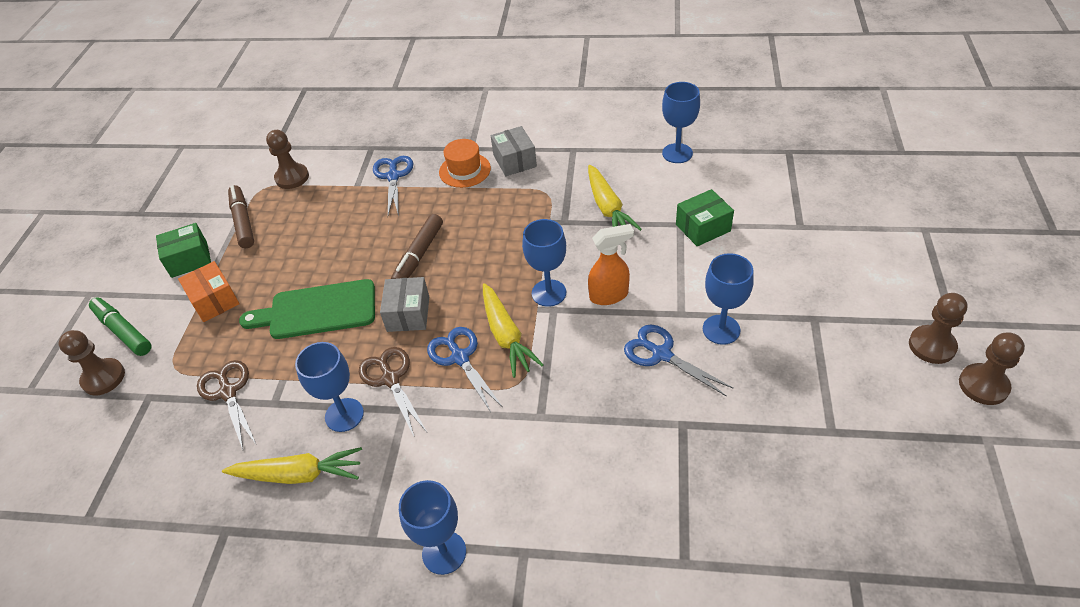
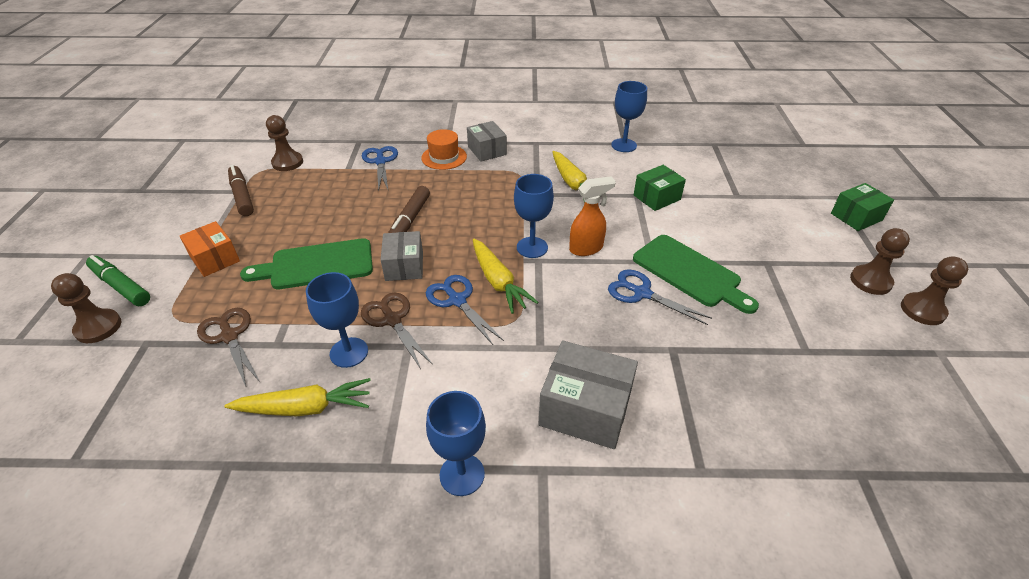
camera: 10 degrees left, 5 degrees down
green box [156,223,211,278] -> green box moved to [831,183,894,231]
blue goblet [703,253,754,345] -> green cutting board [633,235,759,314]
none -> grey box [538,340,638,449]

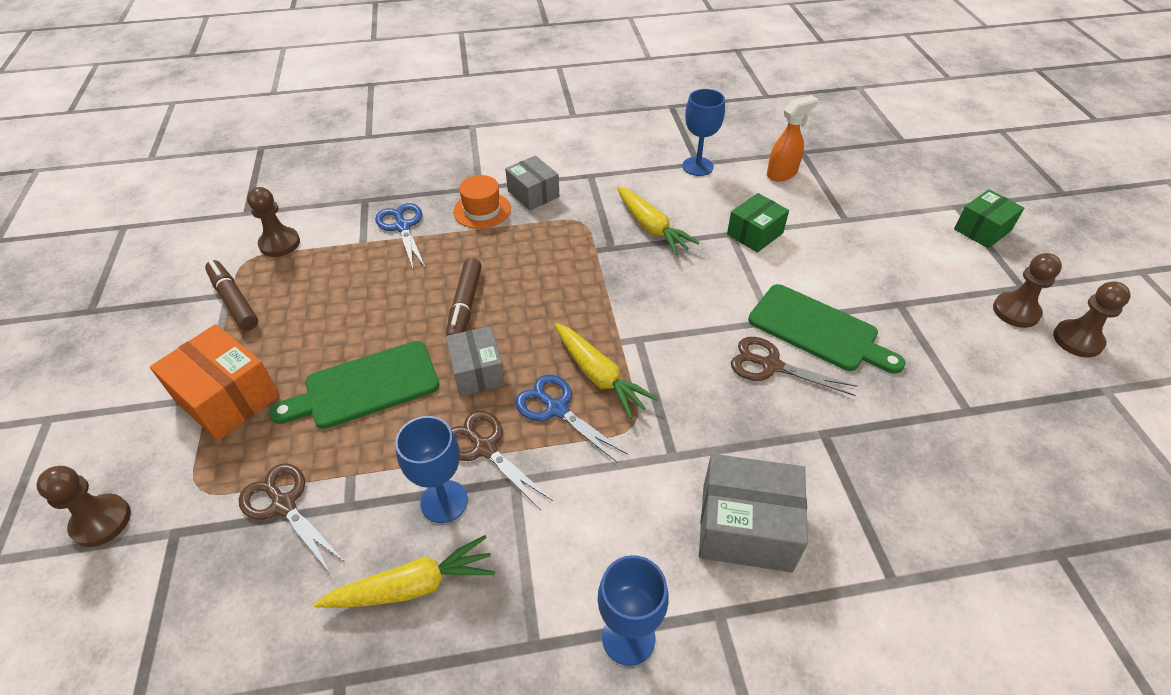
camera: 10 degrees left, 5 degrees up
green marker [86,255,150,306] -> none
orange box [179,221,240,277] -> orange box [150,324,280,441], size x1.51
blue goblet [514,174,554,258] -> none
orange spray bottle [569,176,616,256] -> orange spray bottle moved to [767,95,818,181]
blue scissors [608,269,712,325] -> brown scissors [731,337,858,396]

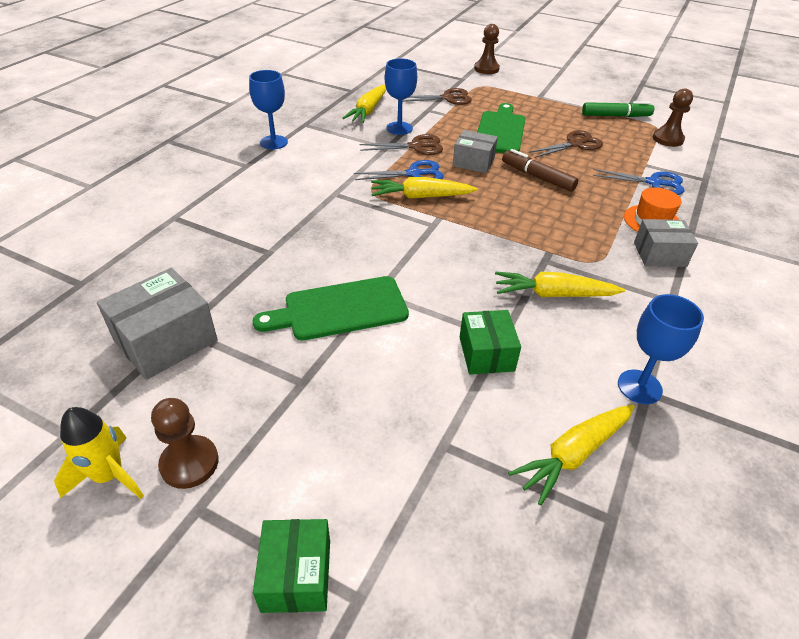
camera: 125 degrees right, 5 degrees down
orange box [150,324,280,441] -> none
brown marker [205,260,258,330] -> green marker [582,101,654,117]
grey box [699,454,808,573] -> grey box moved to [97,268,218,380]
brown scissors [731,337,858,396] -> brown scissors moved to [529,130,603,158]
orange spray bottle [767,95,818,181] -> yellow carrot [508,404,635,506]
brown pawn [1053,281,1131,357] -> yellow rocket [54,407,144,499]

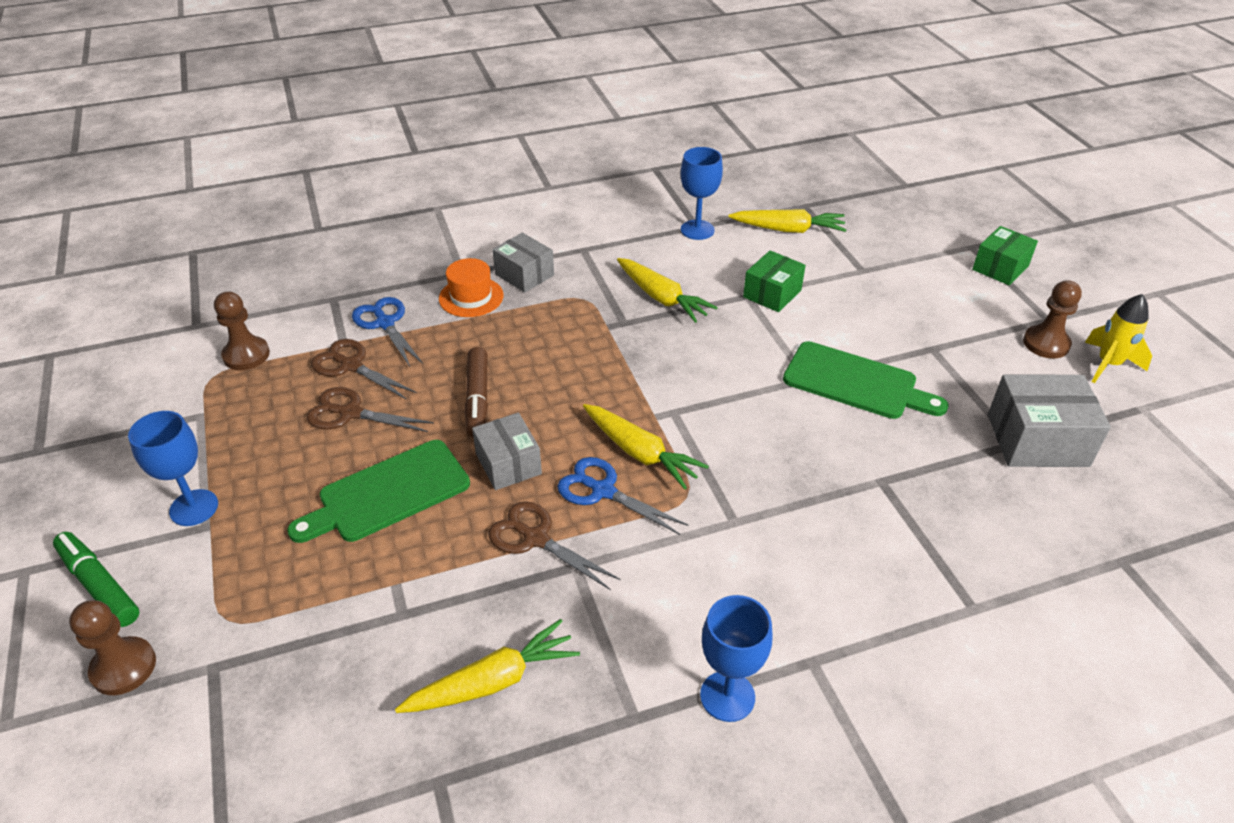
camera: 135 degrees left, 0 degrees up
blue goblet [385,58,417,135] -> blue goblet moved to [128,411,218,526]
brown scissors [402,88,472,105] -> brown scissors moved to [311,339,417,400]
green marker [582,101,654,117] -> green marker moved to [53,532,139,627]

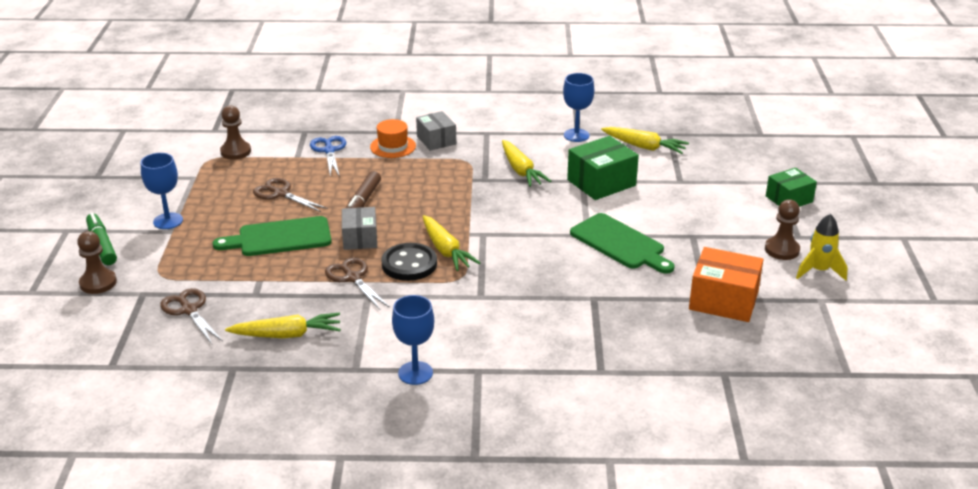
camera: 20 degrees right, 10 degrees down
brown scissors [311,339,417,400] -> brown scissors moved to [160,288,223,344]
blue scissors [557,457,688,535] -> black button [381,243,437,281]
green box [743,251,806,312] -> green box [567,136,639,200], size x1.51
grey box [988,374,1111,467] -> orange box [689,247,764,322]

